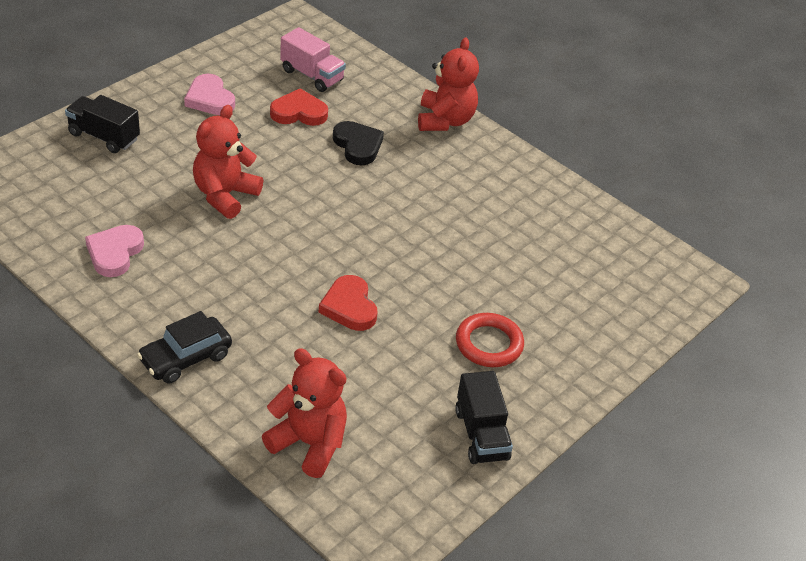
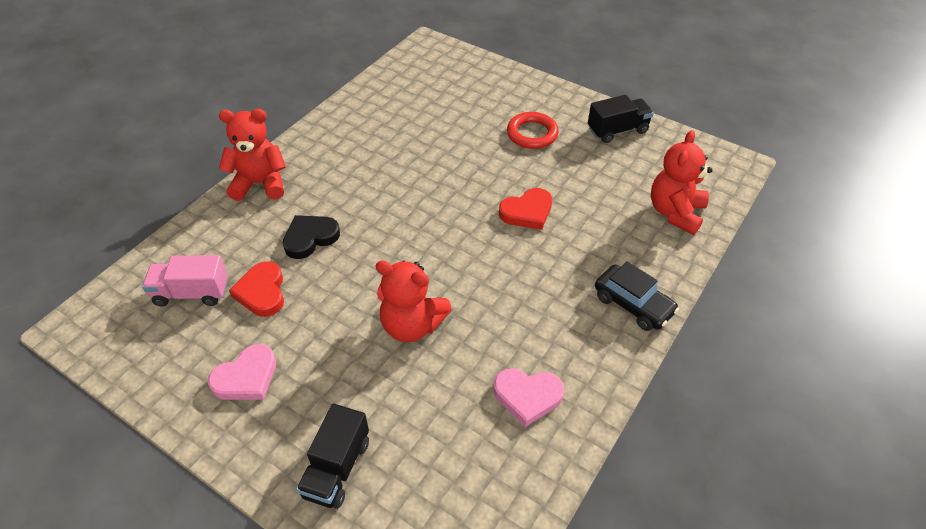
camera: 95 degrees left, 5 degrees up
pink truck [280,27,346,92] -> pink truck turned 120 degrees counterclockwise [142,255,228,306]

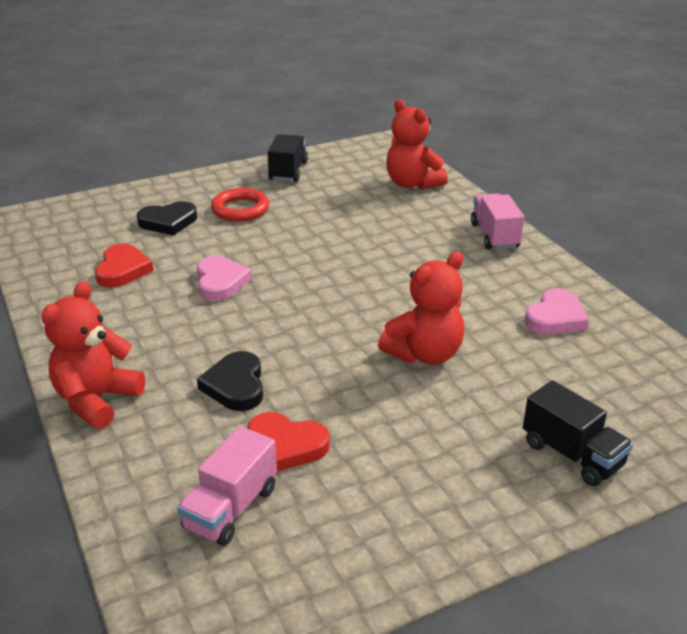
camera: 60 degrees left, 15 degrees down
pink heart [208,344,276,400] -> pink heart moved to [196,256,252,301]
red heart [499,188,552,230] -> red heart moved to [95,244,154,288]
black car [595,261,679,331] -> pink truck [471,193,524,250]
none -> black heart [137,201,197,235]

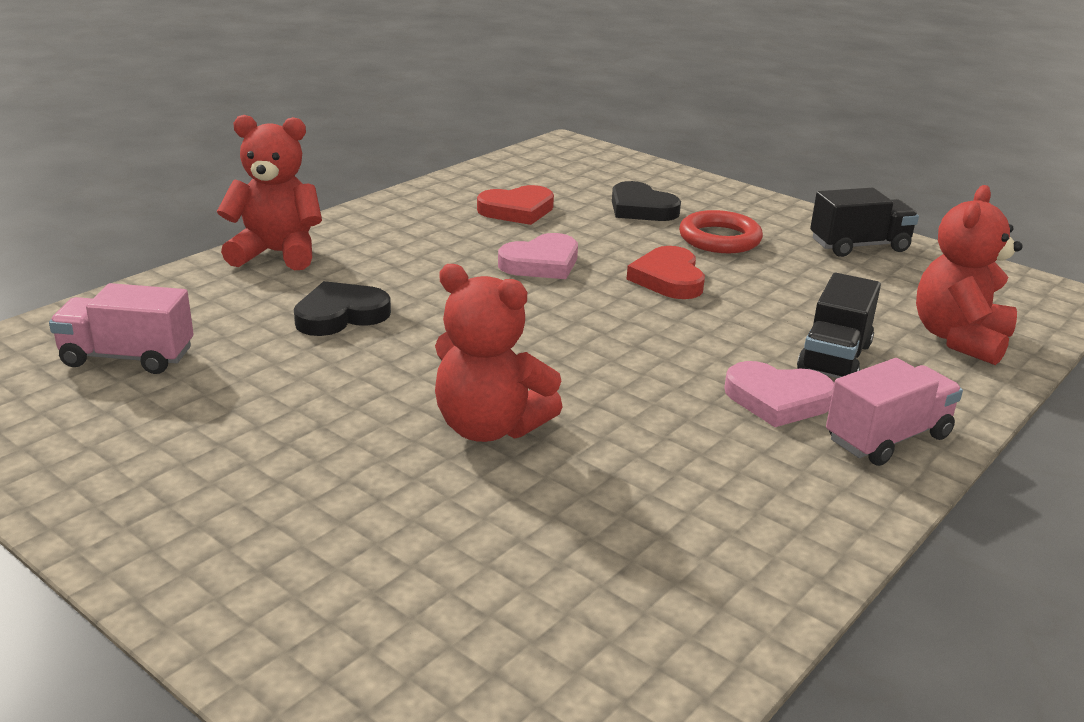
camera: 65 degrees right, 5 degrees down
red heart [247,412,330,472] -> red heart moved to [626,246,705,299]
black truck [523,380,633,486] -> black truck moved to [797,273,881,378]
pink heart [524,288,589,334] -> pink heart moved to [724,361,834,427]

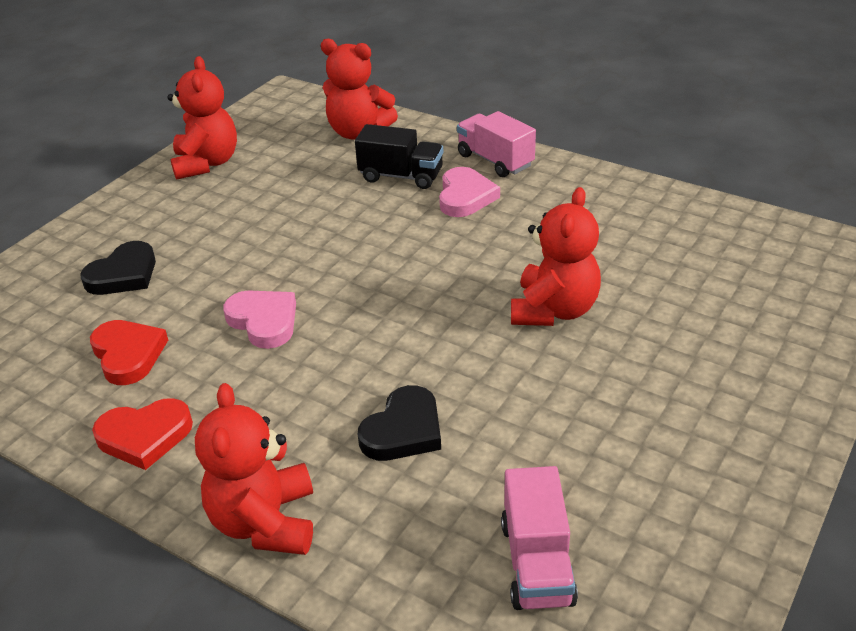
camera: 95 degrees left, 10 degrees up
black heart [294,281,391,336] -> black heart turned 105 degrees counterclockwise [358,385,441,461]
red heart [626,246,705,299] -> red heart moved to [92,398,193,470]
red ring [679,210,763,253] -> none
black truck [810,188,919,257] -> red teddy bear [167,56,237,180]

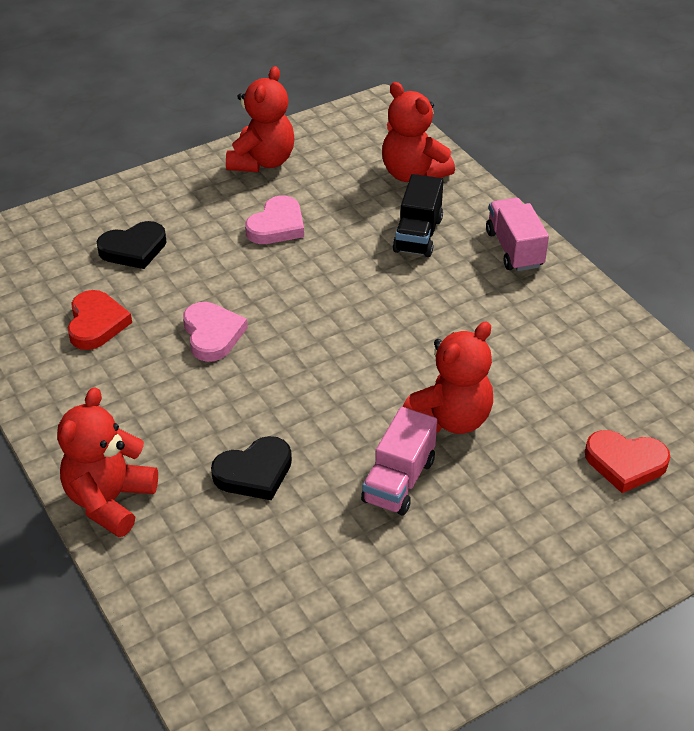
camera: 25 degrees right, 5 degrees up
red heart [92,398,193,470] -> red heart moved to [585,430,670,493]
black truck [355,124,443,189] -> black truck turned 60 degrees clockwise [393,174,443,257]
pink heart [439,167,500,217] -> pink heart moved to [245,196,304,244]
pink truck [501,466,578,610] -> pink truck moved to [361,407,437,516]

